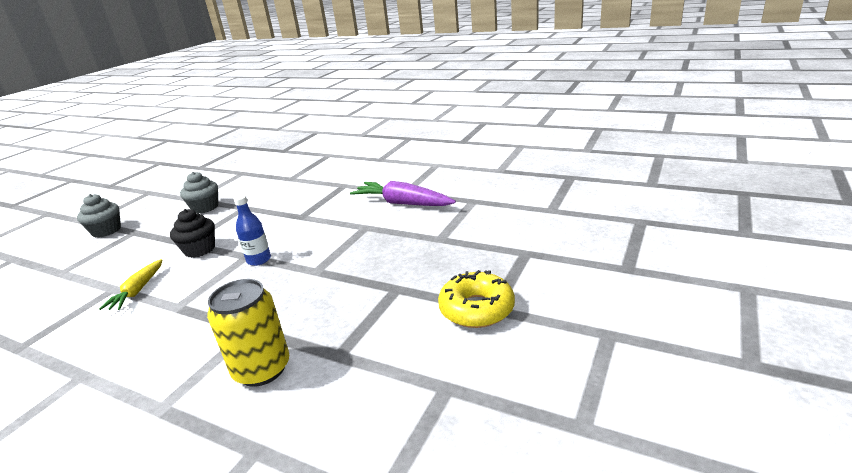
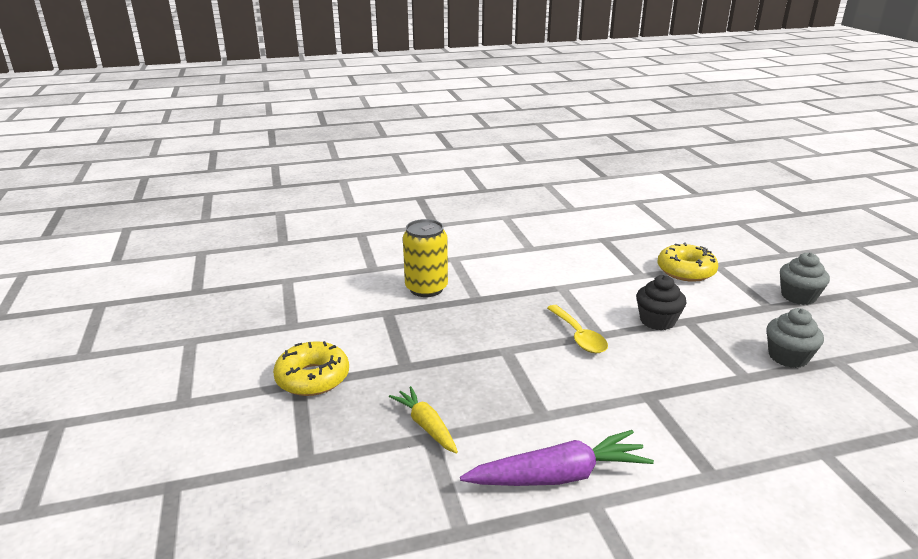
camera: 135 degrees right, 0 degrees up
yellow carrot [99,259,163,310] -> yellow carrot moved to [389,386,458,453]
blue bottle [234,195,271,266] -> yellow spoon [547,305,608,353]
none -> yellow donut [657,243,718,282]

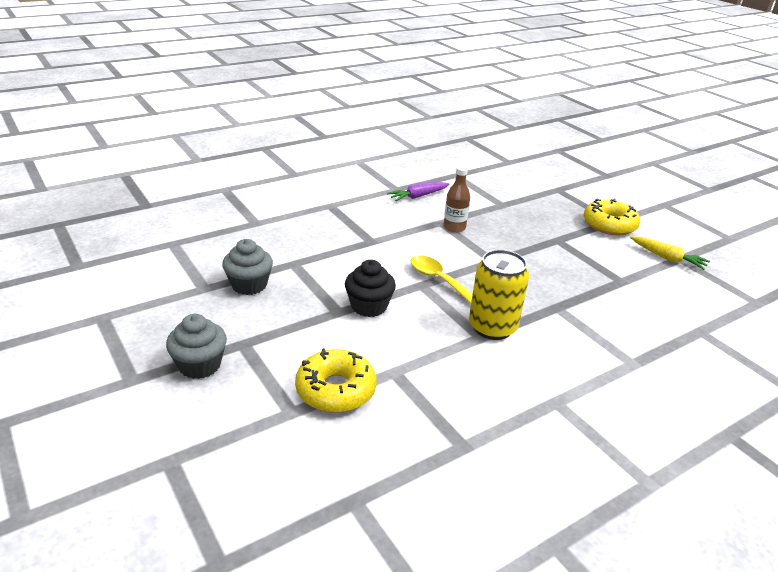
camera: 160 degrees right, 5 degrees up
yellow carrot [389,386,458,453] -> yellow carrot moved to [630,236,710,270]
yellow can [403,219,448,297] -> yellow can moved to [469,250,529,340]
purple carrot [460,430,654,486] -> purple carrot [387,182,450,201], size x0.62
none -> brown bottle [444,166,470,233]

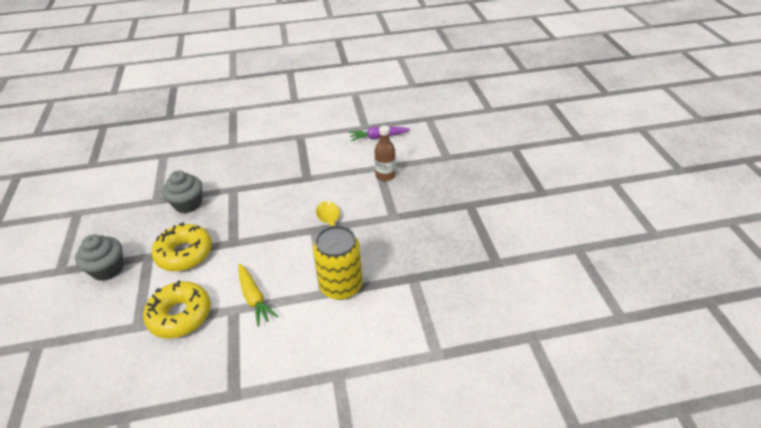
camera: 25 degrees right, 10 degrees up
black cupcake [345,260,396,317] -> none
yellow donut [584,198,640,236] -> yellow donut moved to [152,222,212,271]
yellow carrot [630,236,710,270] -> yellow carrot moved to [238,264,278,327]

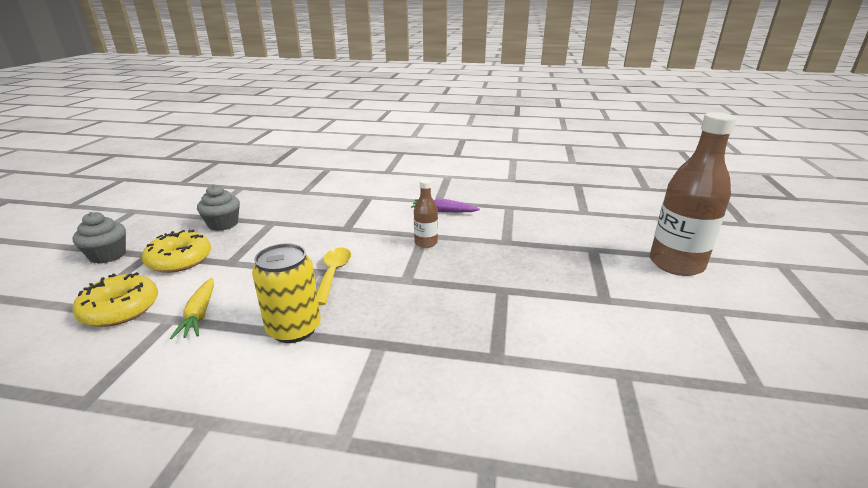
camera: 20 degrees right, 15 degrees down
none -> brown bottle [650,112,737,276]

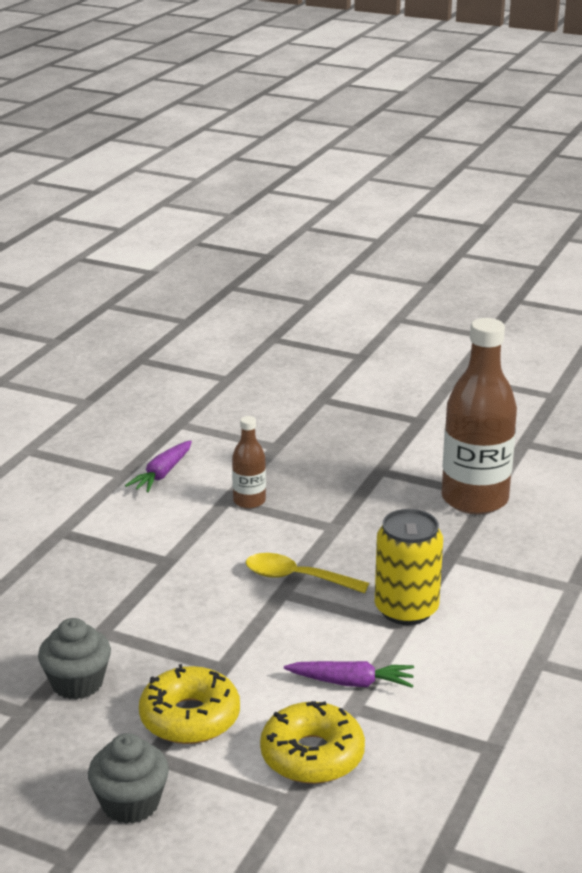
camera: 75 degrees left, 0 degrees up
yellow carrot [170,278,214,339] -> purple carrot [284,661,414,688]
brown bottle [650,112,737,276] -> brown bottle moved to [441,318,517,514]

